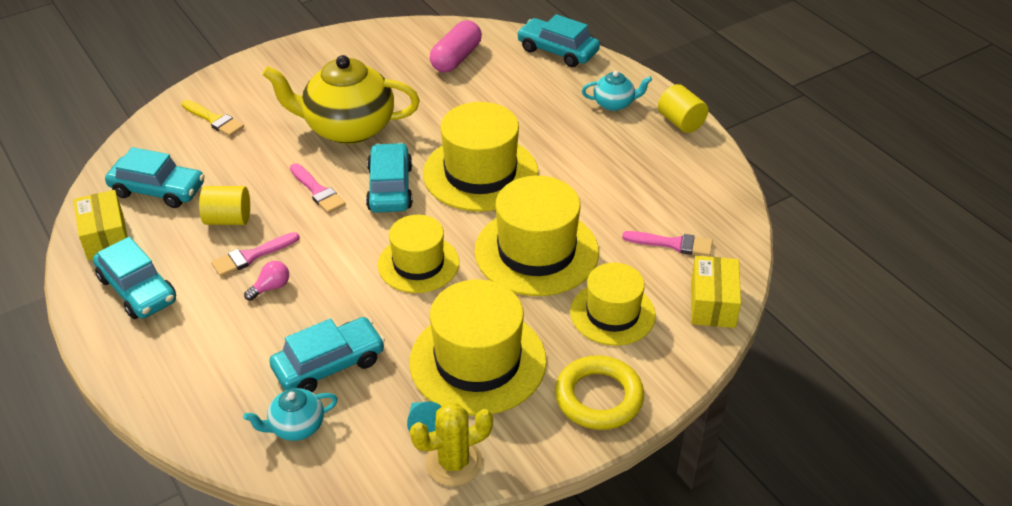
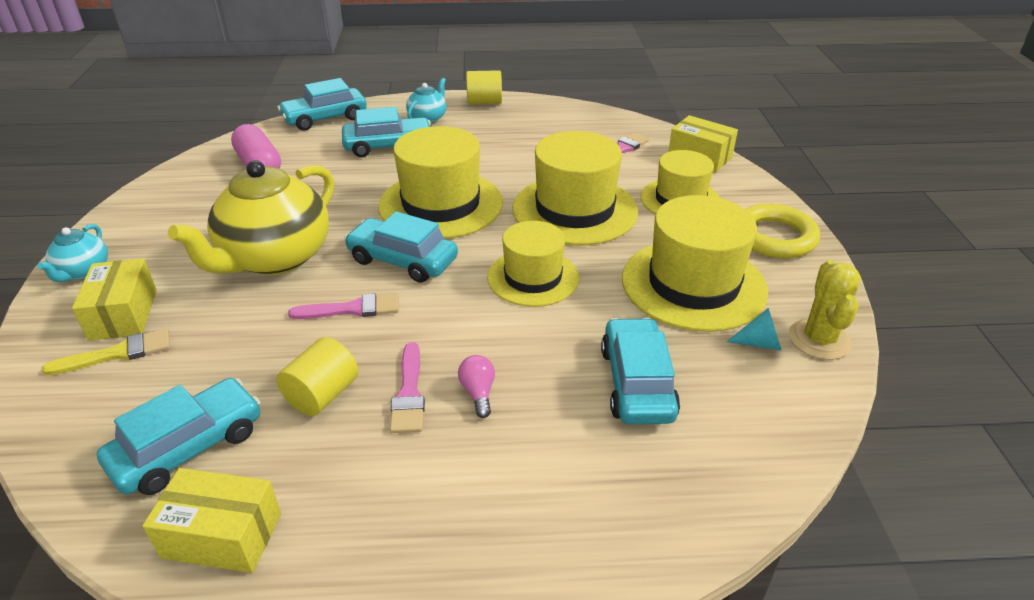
camera: 60 degrees left, 5 degrees down
turquoise car [93,237,176,319] -> turquoise car moved to [342,107,431,157]
turquoise teapot [243,388,338,441] -> turquoise teapot moved to [37,224,108,282]
none -> yellow box [72,259,157,341]

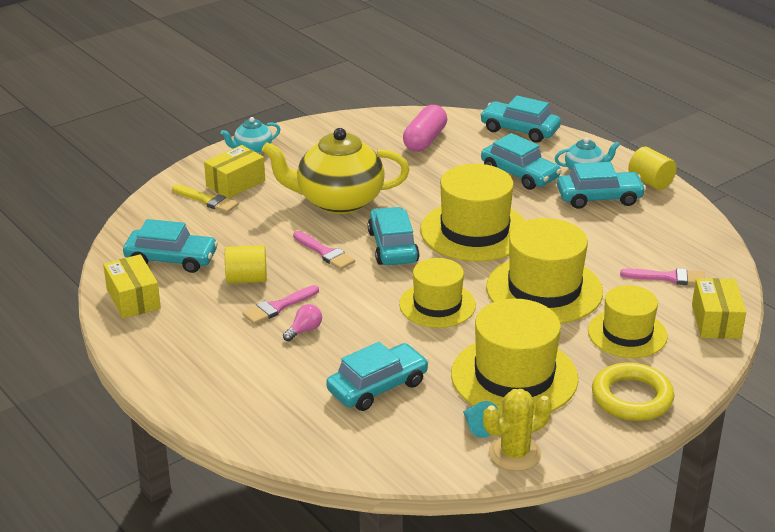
camera: 55 degrees right, 5 degrees down
none -> turquoise car [557,162,646,209]

